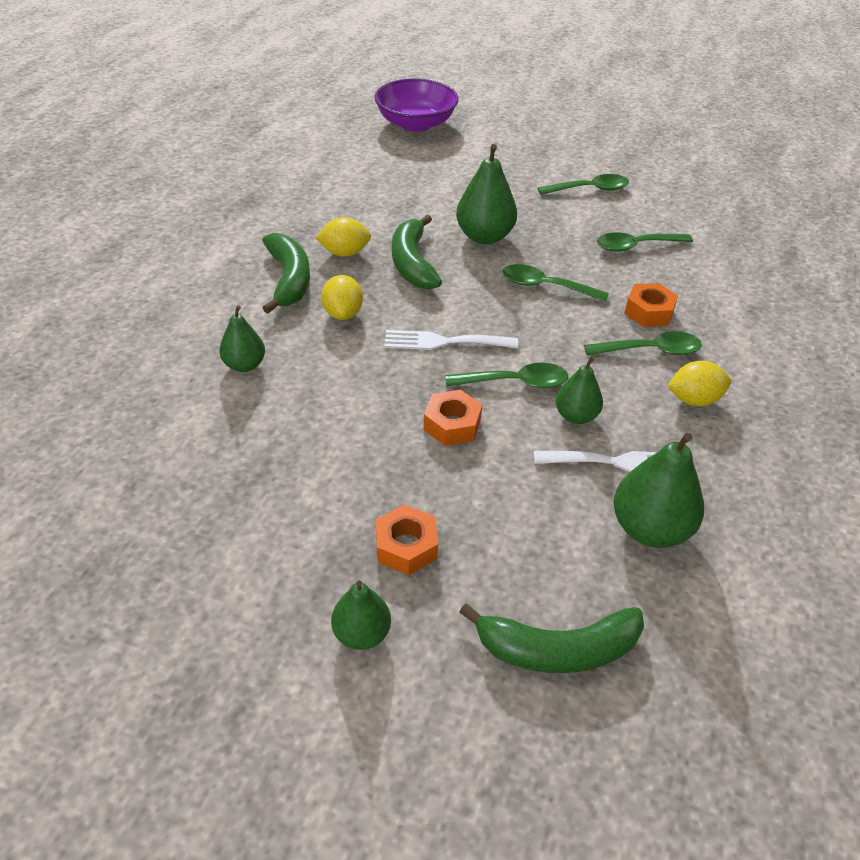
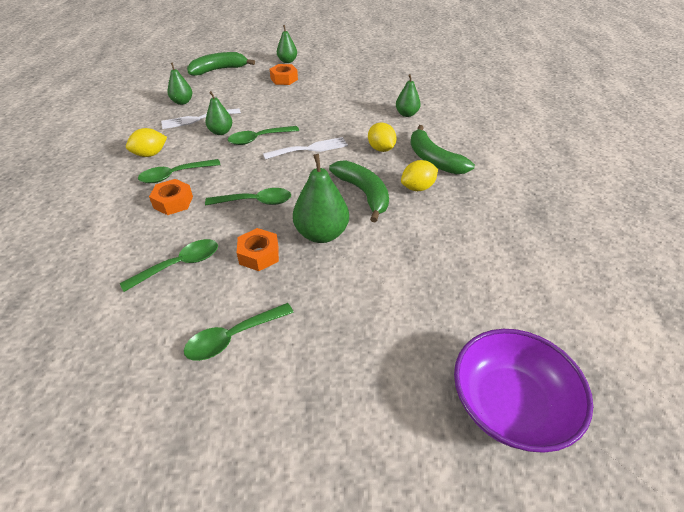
camera: 160 degrees right, 0 degrees up
orange nut [423,390,482,446] -> orange nut moved to [237,228,279,271]
green pear [614,433,704,548] -> green pear [167,62,193,105], size x0.61

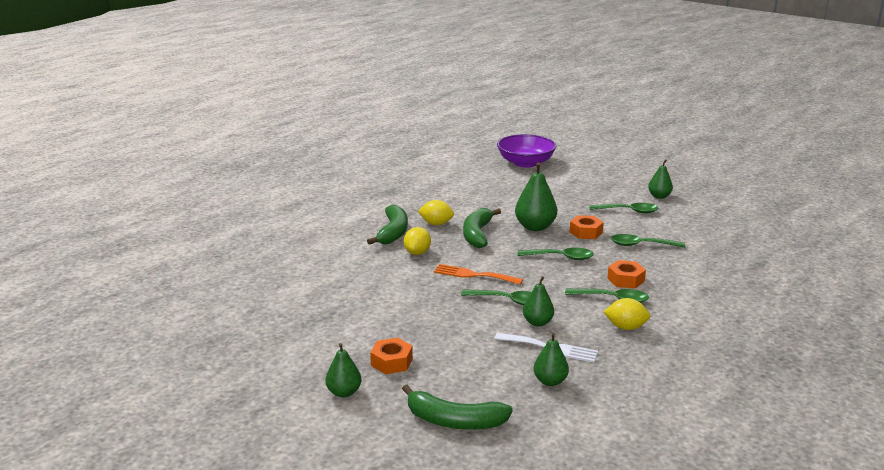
camera: 140 degrees left, 20 degrees down
green spoon [205,188,291,205] -> green spoon turned 150 degrees clockwise [518,248,594,260]
white fork [263,137,348,159] -> orange fork [434,264,523,285]
green pear [396,74,421,117] -> green pear moved to [648,160,673,199]

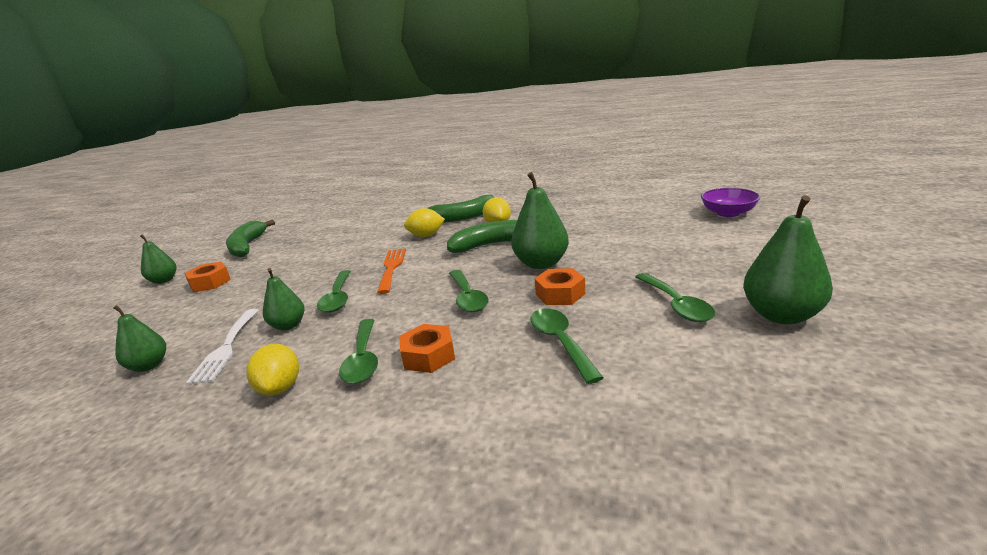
camera: 70 degrees right, 0 degrees up
green banana [402,385,513,430] -> green banana moved to [226,220,275,258]
purple bowl [497,134,556,168] -> purple bowl [701,188,760,217], size x0.65
green pear [648,160,673,199] -> green pear [743,196,833,324], size x1.63

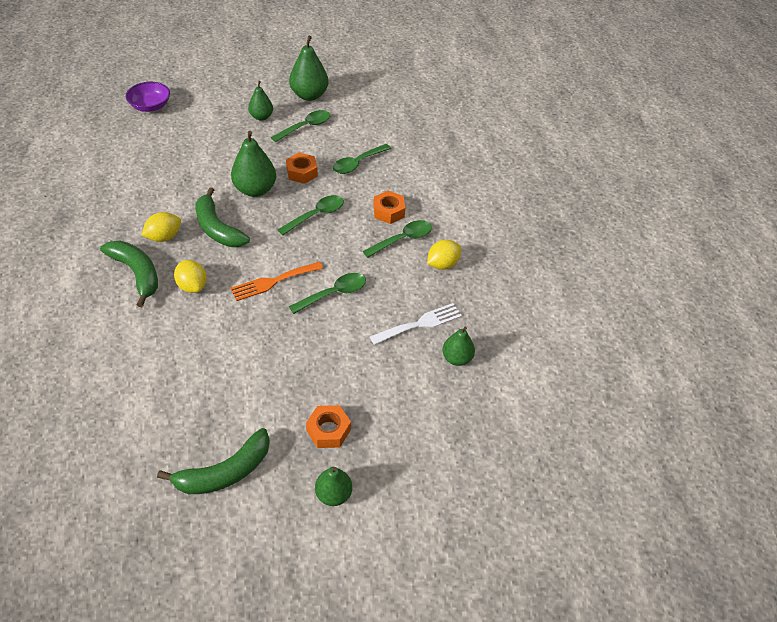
camera: 120 degrees left, 25 degrees up
green pear [263,268,305,331] -> green pear moved to [248,81,273,121]

